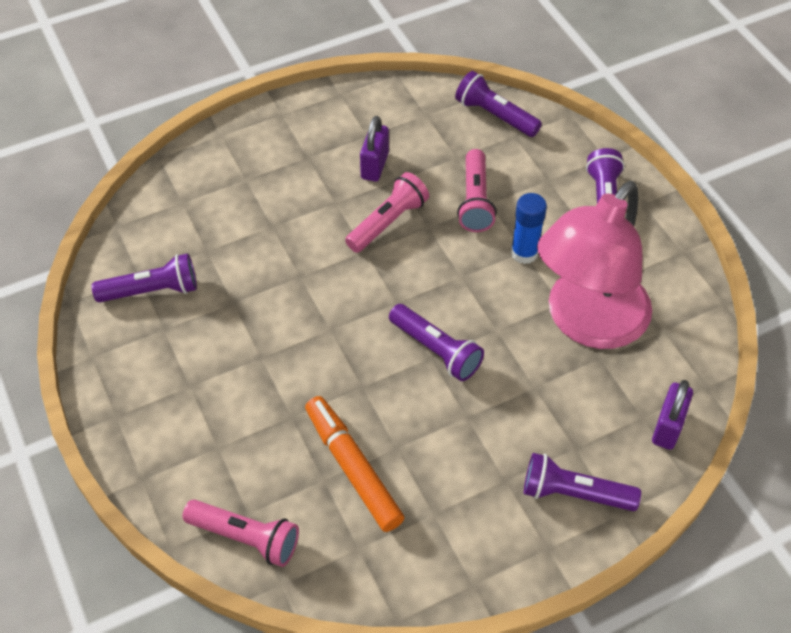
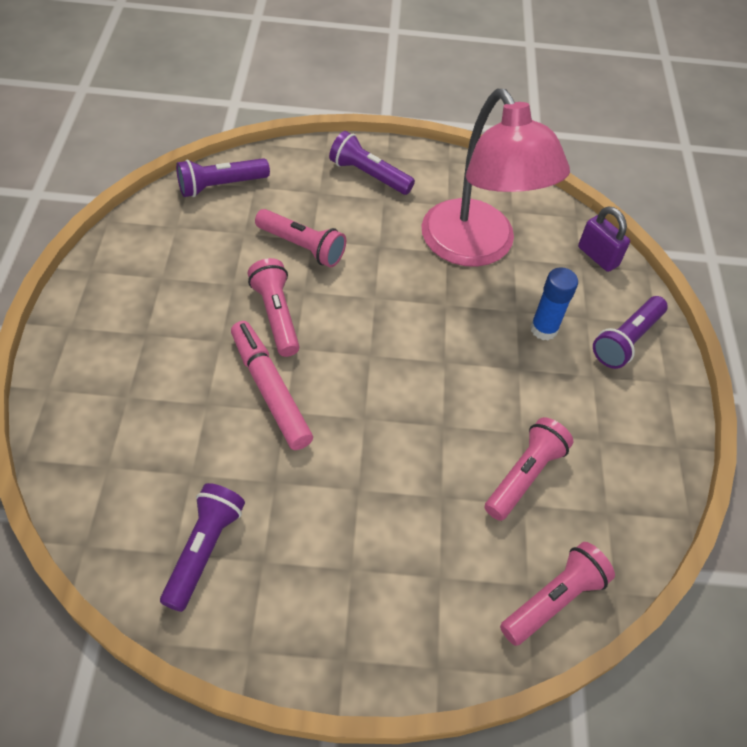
camera: 65 degrees left, 0 degrees up
orange marker [305,396,404,532] -> pink flashlight [485,417,574,521]
purple padlock [360,116,389,182] -> none
purple flashlight [389,304,484,381] -> none
blue glue stick [511,193,547,264] -> blue glue stick moved to [530,267,578,340]
none -> pink marker [231,321,313,450]

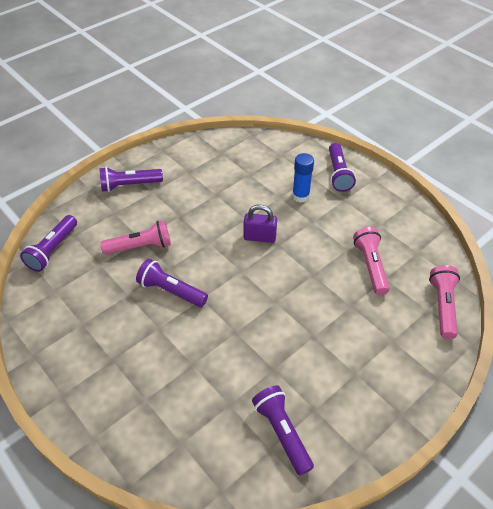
camera: 40 degrees left, 5 degrees down
pink marker [231,321,313,450] -> none
pink flashlight [247,258,300,357] -> purple flashlight [136,259,208,307]
pink lamp [422,89,570,267] -> none
purple padlock [578,206,630,272] -> purple padlock moved to [243,204,277,243]

